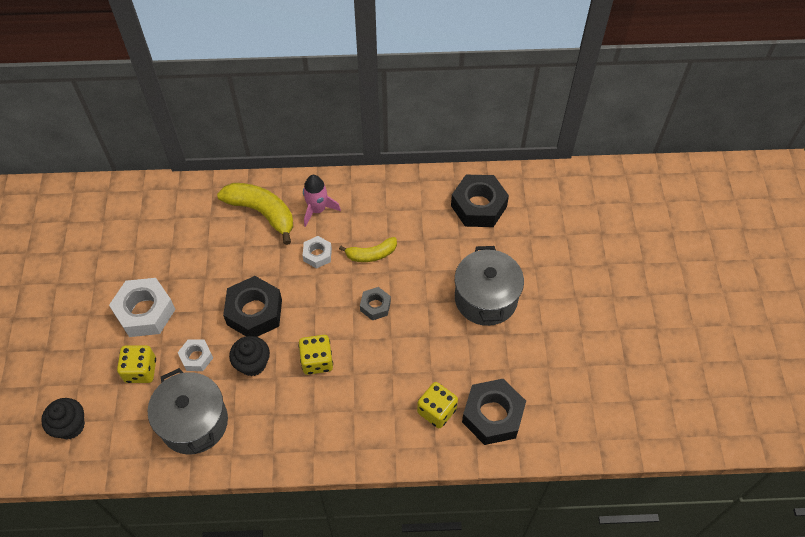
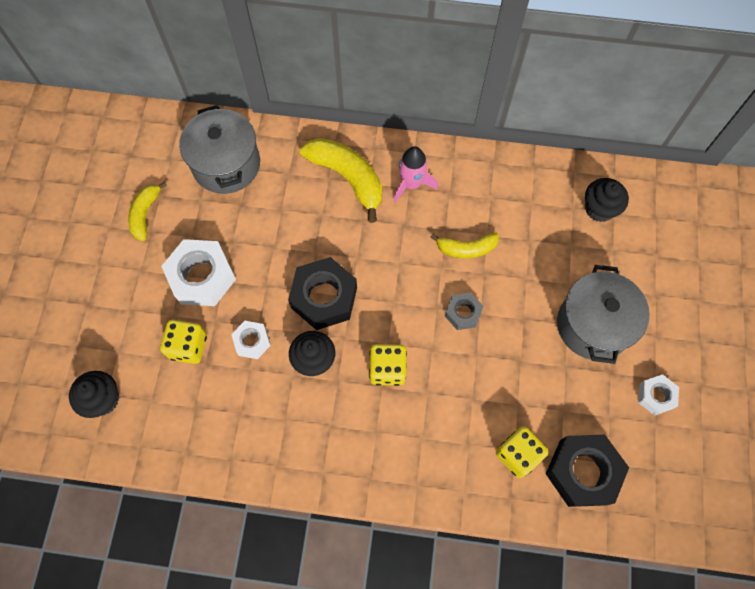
camera: 10 degrees right, 10 degrees up
grey pot [148,368,228,454] -> grey pot moved to [179,105,260,194]
white nut [302,236,332,269] -> white nut moved to [638,374,679,416]
black nut [451,175,509,227] -> black cupcake [585,178,629,222]
none -> yellow banana [128,181,167,241]

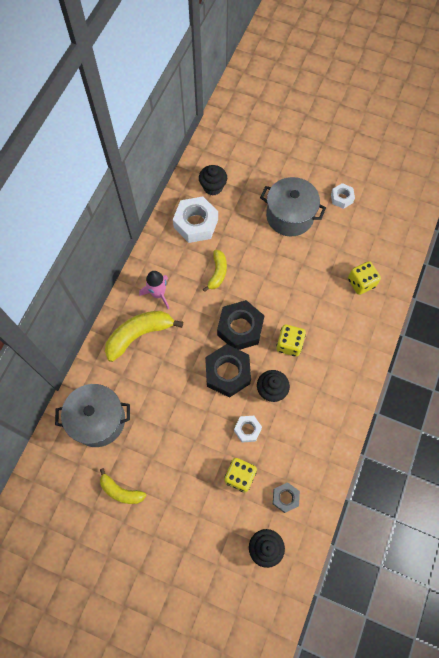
camera: 75 degrees left, 0 degrees up
white nut [161,239,236,306] -> white nut moved to [173,197,218,243]
grey nut [445,292,483,330] -> grey nut moved to [273,482,300,513]
black nut [546,434,629,507] -> black nut moved to [217,300,264,350]

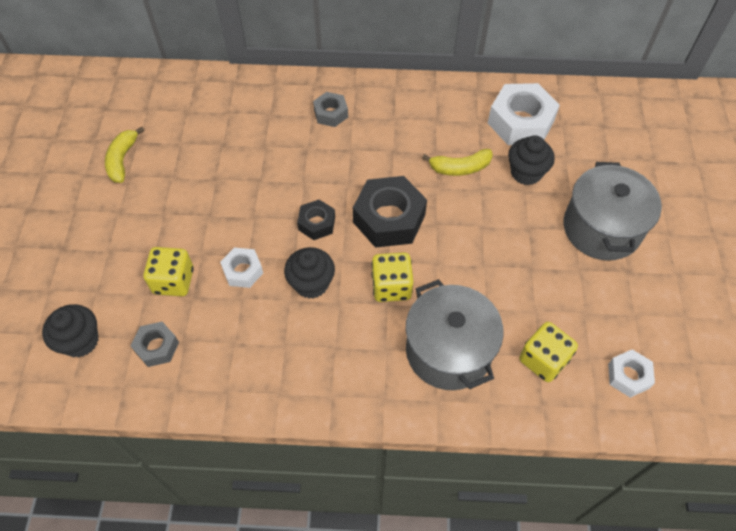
camera: 70 degrees right, 10 degrees down
grey pot [55,384,130,447] -> grey pot moved to [406,279,504,390]
yellow banana [105,311,183,362] -> grey nut [313,92,348,127]
pink rocket [139,271,169,309] -> none
black cupcake [199,165,227,195] -> black cupcake moved to [508,135,555,185]
black nut [205,344,251,398] -> black nut [297,200,335,240], size x0.54
white nut [331,183,355,209] -> white nut moved to [608,350,655,398]

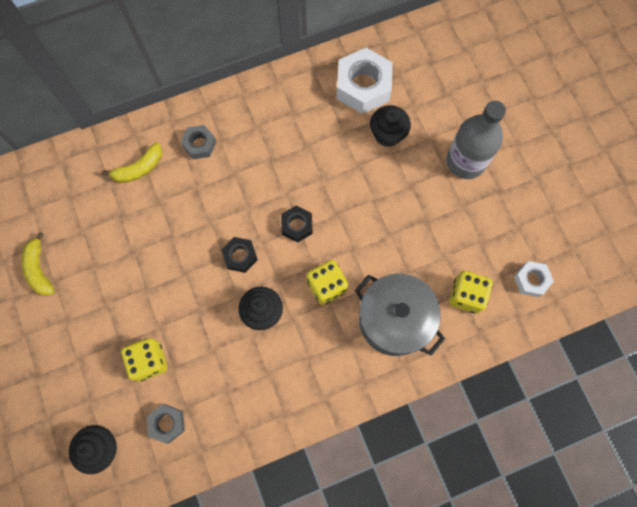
camera: 25 degrees left, 15 degrees up
white nut [220,248,263,288] -> none
black nut [353,176,427,248] -> black nut [281,205,313,243], size x0.54
yellow banana [422,149,493,176] -> yellow banana moved to [102,143,162,183]
grey pot [564,162,662,261] -> grey bottle [446,101,506,179]

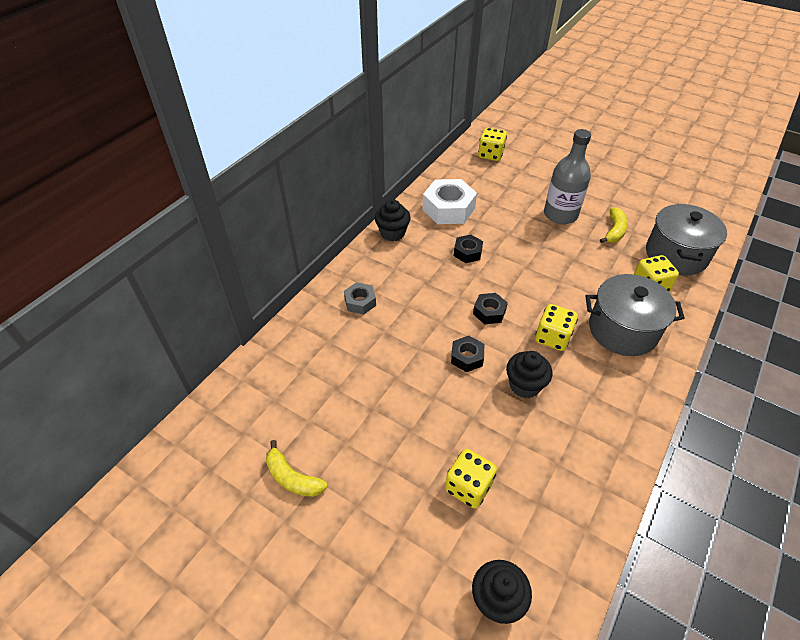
camera: 35 degrees left, 25 degrees down
yellow banana [102,143,162,183] -> yellow banana moved to [600,207,628,243]
grey nut [147,404,185,444] -> none
black cupcake [370,105,411,147] -> black cupcake moved to [375,199,411,241]
white nut [514,261,554,297] -> grey pot [646,204,727,275]
none -> black nut [454,234,483,263]
none -> yellow dice [478,128,507,161]

